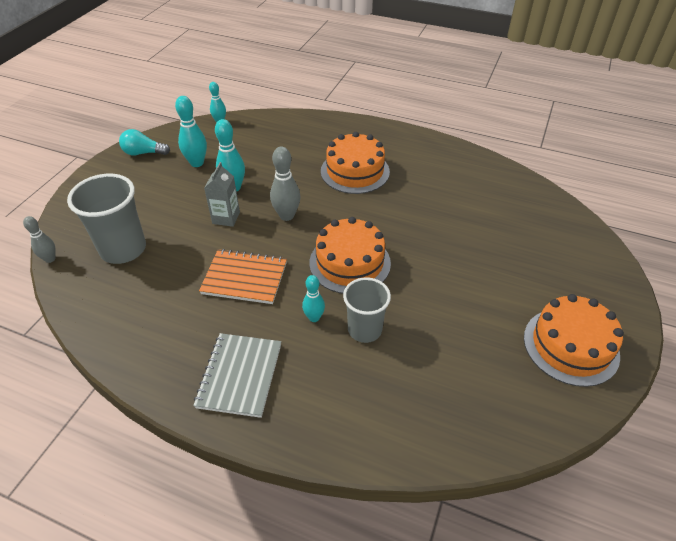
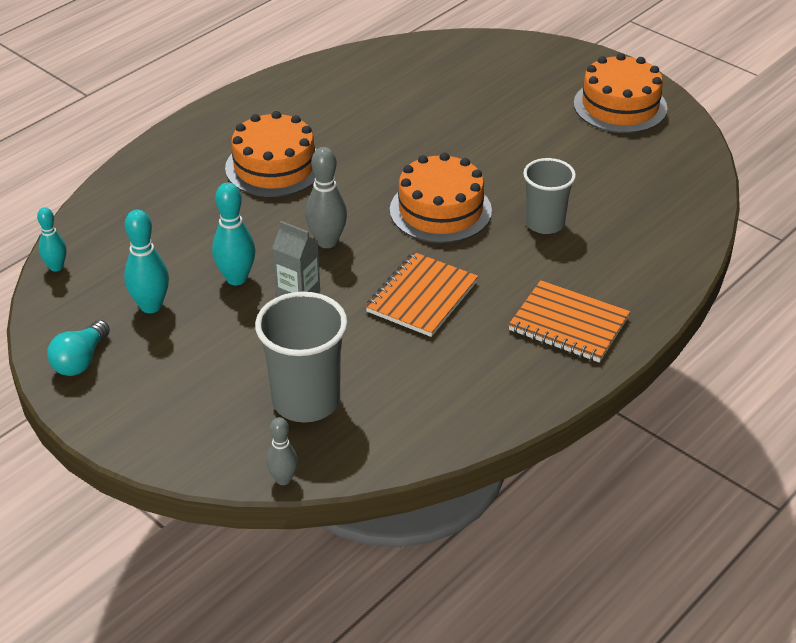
camera: 70 degrees left, 5 degrees down
grey notebook [193,333,281,418] -> orange notebook [508,280,630,362]
turquoise bowling pin [302,275,325,322] -> none

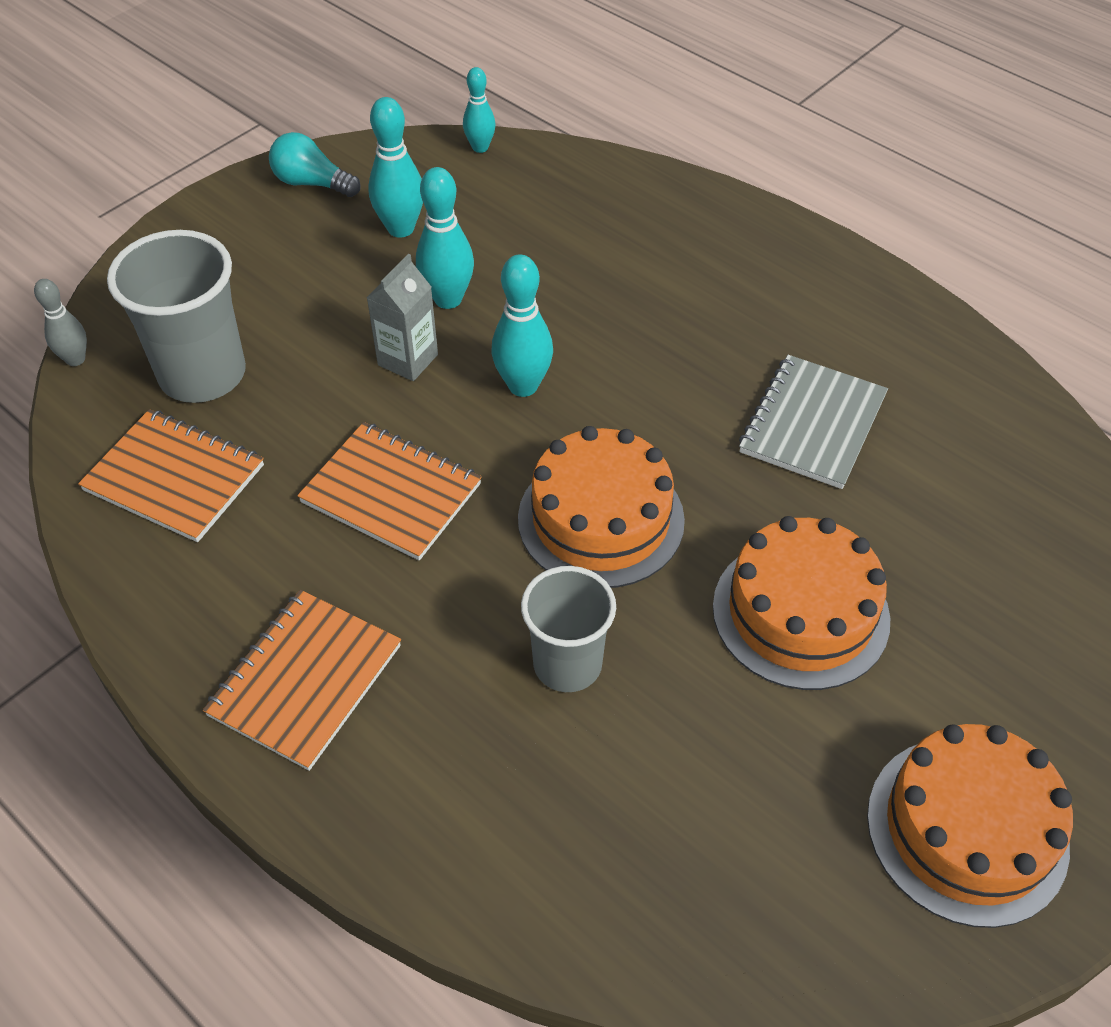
camera: 90 degrees right, 10 degrees up
orange cake [225,111,316,197] -> orange cake moved to [713,516,890,690]
grey bowling pin [305,147,347,248] -> turquoise bowling pin [491,254,553,397]
none -> orange notebook [78,409,264,542]
none -> grey notebook [739,355,888,489]

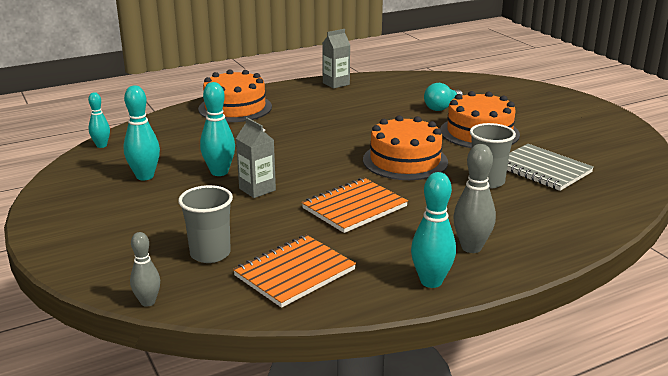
camera: 70 degrees left, 25 degrees down
grey cup [107,230,246,403] -> grey cup [178,185,233,263], size x0.66
orange notebook [203,590,401,771] -> grey bowling pin [453,144,496,253]
turquoise light bulb [269,132,361,197] -> turquoise light bulb moved to [424,83,463,111]
turquoise bowling pin [491,254,553,397] -> turquoise bowling pin moved to [411,172,456,288]
grey notebook [739,355,888,489] -> grey notebook moved to [507,144,594,191]
orange cake [867,724,1073,928] -> orange cake moved to [198,69,272,122]
none -> grey carton [322,29,350,89]

